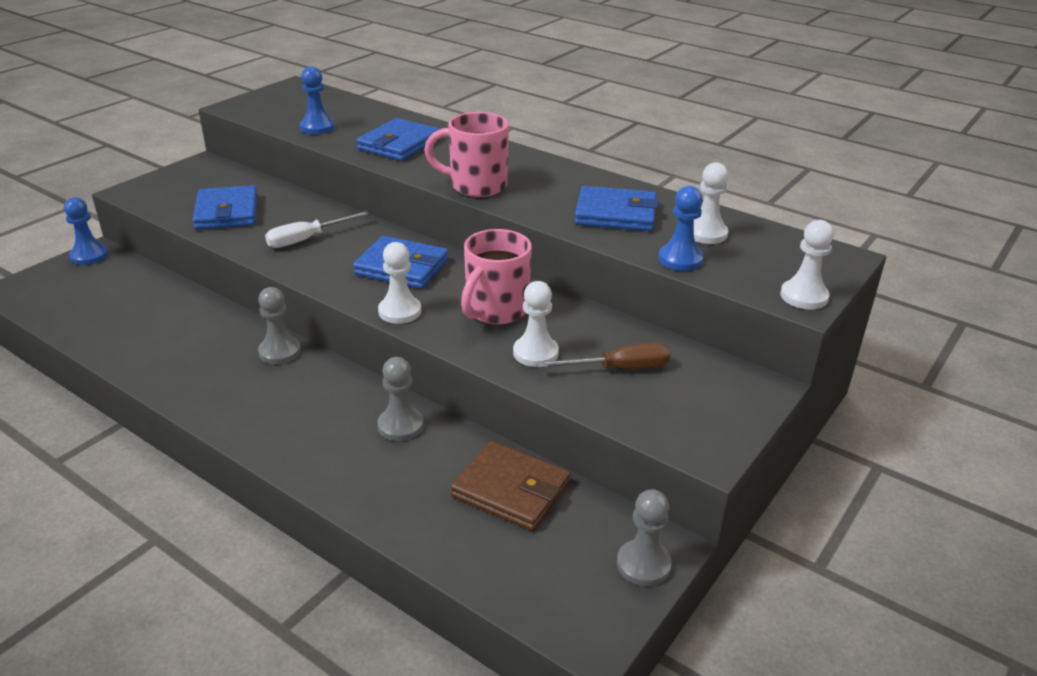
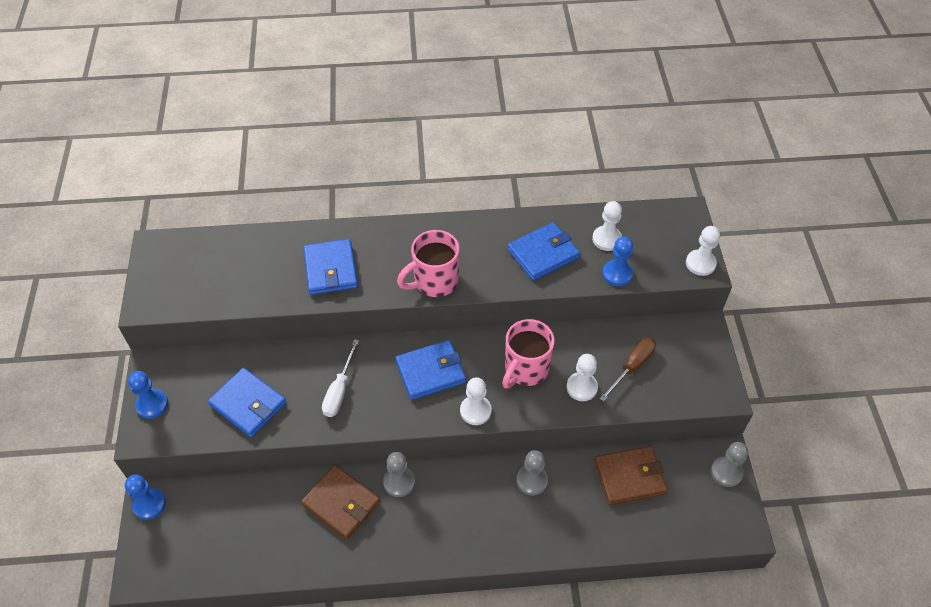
camera: 40 degrees left, 20 degrees up
blue pawn [300,66,335,134] -> blue pawn moved to [128,371,168,419]
pink mug [461,229,532,324] -> pink mug turned 45 degrees clockwise [502,319,555,389]
none -> brown wallet [301,465,380,540]

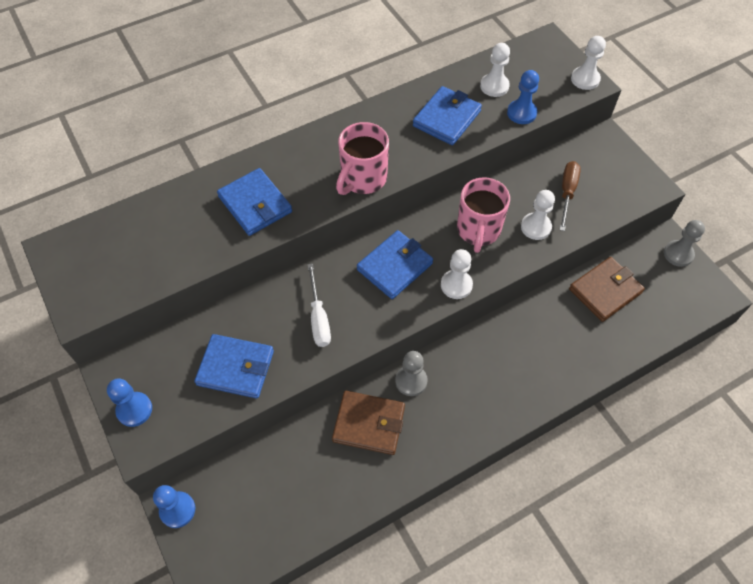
camera: 25 degrees left, 5 degrees up
grey pawn [516,450,548,495] -> none

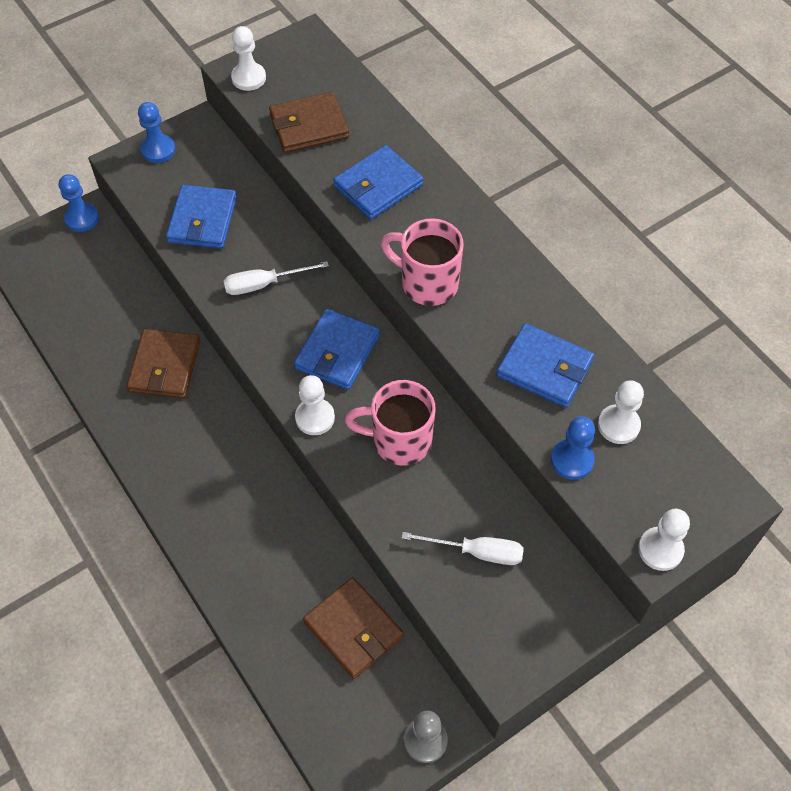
camera: 85 degrees right, 0 degrees up
blue wallet [357,230,433,299] -> blue wallet turned 75 degrees clockwise [294,309,380,390]
grey pawn [395,351,428,396] -> none
white pawn [521,190,555,240] -> white pawn moved to [231,26,266,91]
brown screwdriver [560,161,581,231] -> white screwdriver [401,532,524,565]
none -> brown wallet [269,92,349,153]

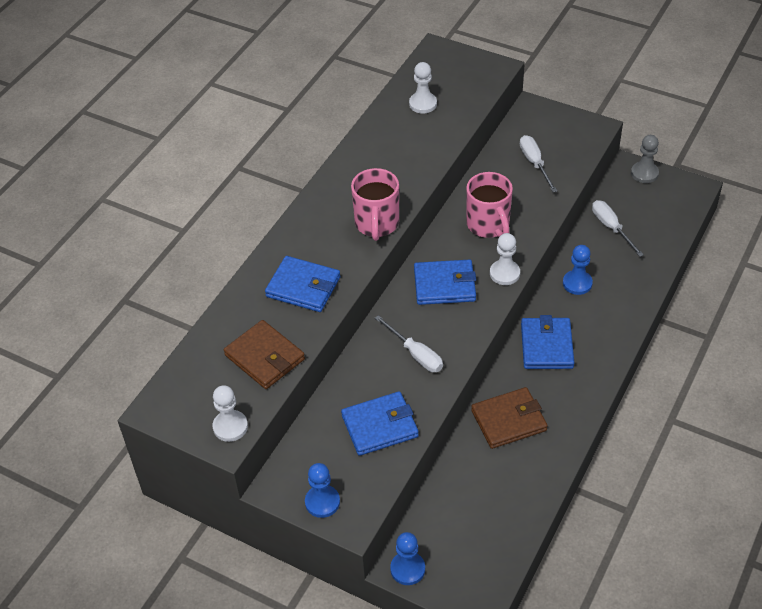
camera: 115 degrees left, 10 degrees down
brown wallet [303,577,404,679] -> white screwdriver [592,200,644,257]
blue wallet [496,323,594,408] -> blue wallet moved to [521,315,574,369]
blue pawn [551,416,595,480] -> blue pawn moved to [563,245,593,295]
white pawn [638,509,690,571] -> none

